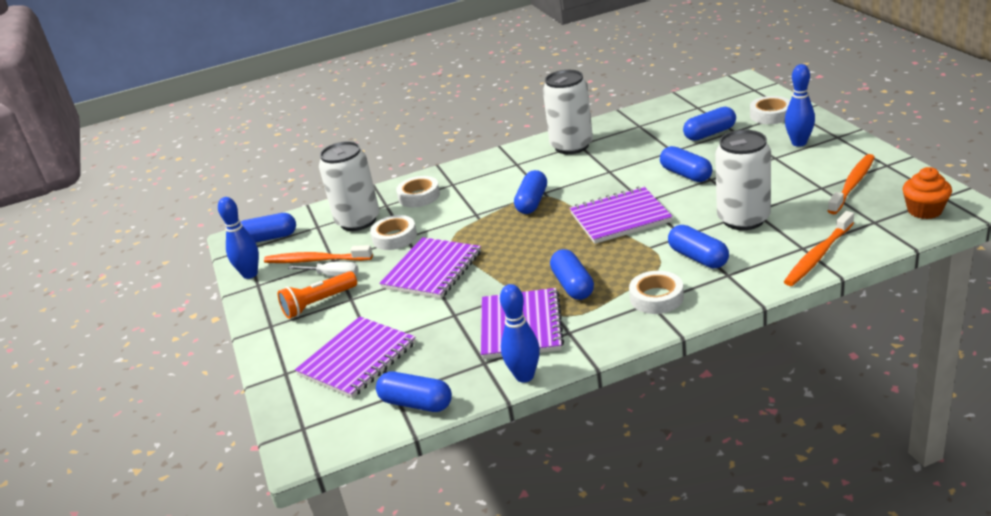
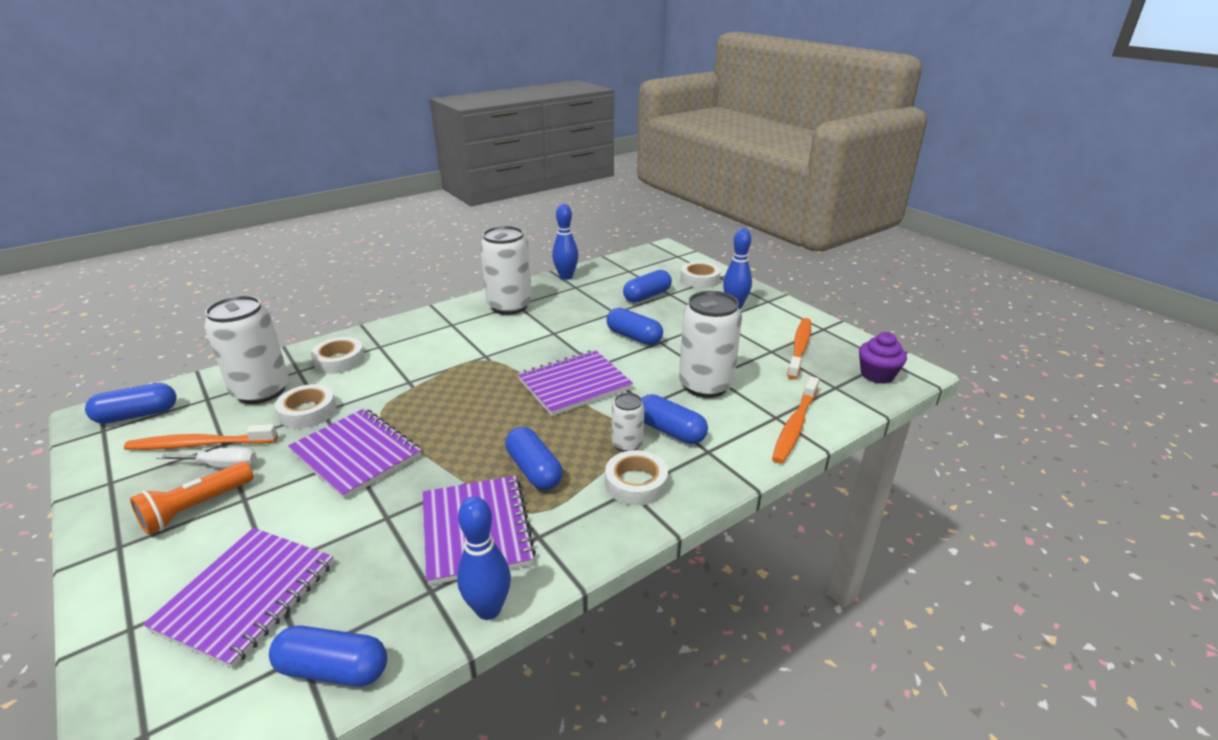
camera: 20 degrees left, 0 degrees up
blue bowling pin [218,197,259,279] -> blue bowling pin moved to [552,204,578,280]
purple notebook [379,237,481,299] -> purple notebook turned 60 degrees counterclockwise [288,408,421,500]
blue capsule [514,170,547,214] -> none
orange cupcake [903,167,952,219] -> purple cupcake [859,332,907,384]
none -> white can [612,393,645,452]

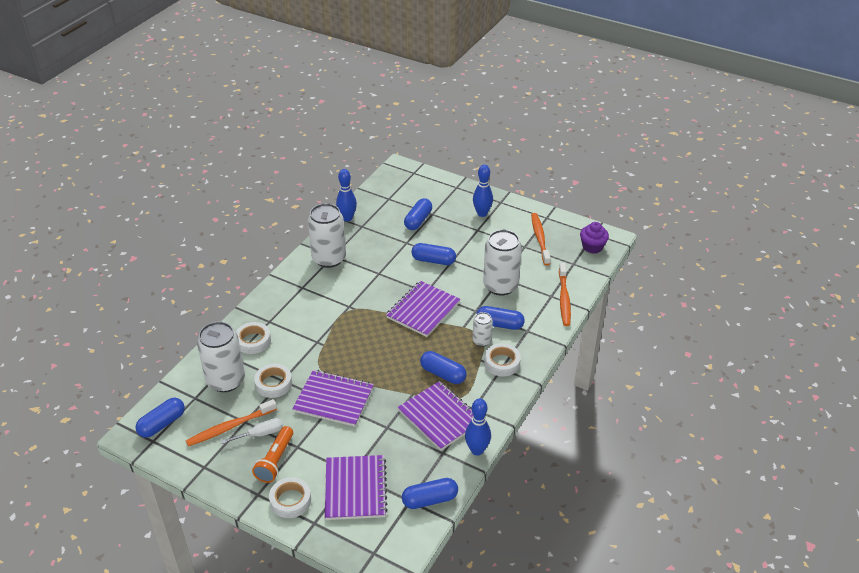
camera: 25 degrees left, 10 degrees up
white tape [680,262,721,288] -> white tape moved to [269,477,311,518]

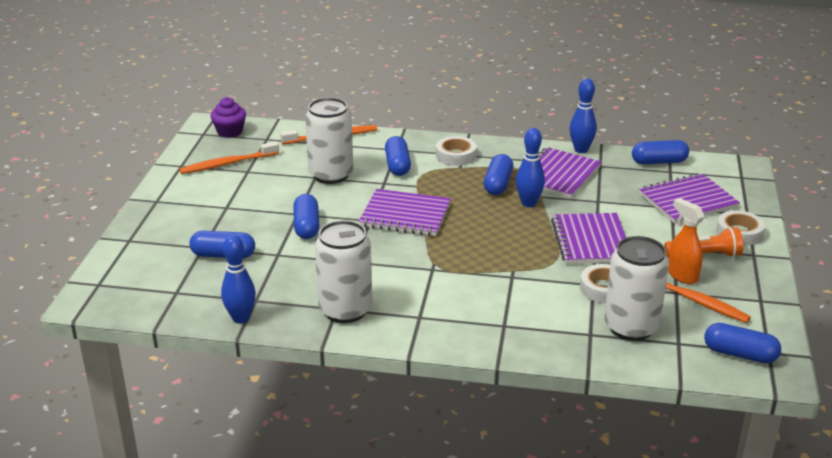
camera: 110 degrees left, 10 degrees down
white screwdriver [221,418,283,444] -> orange spray bottle [668,198,705,284]
white tape [236,322,271,354] -> none
blue capsule [402,478,458,509] -> blue capsule turned 60 degrees counterclockwise [632,140,689,164]
blue bowling pin [473,165,493,217] -> blue bowling pin moved to [516,128,545,207]
white can [473,312,493,347] -> none

